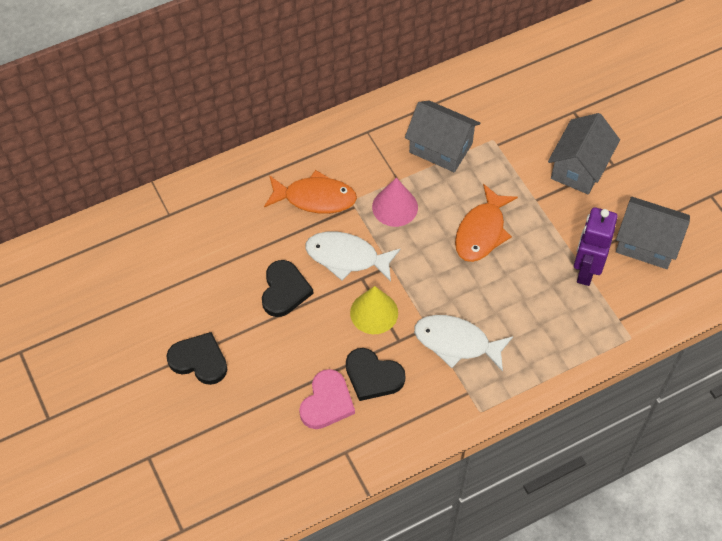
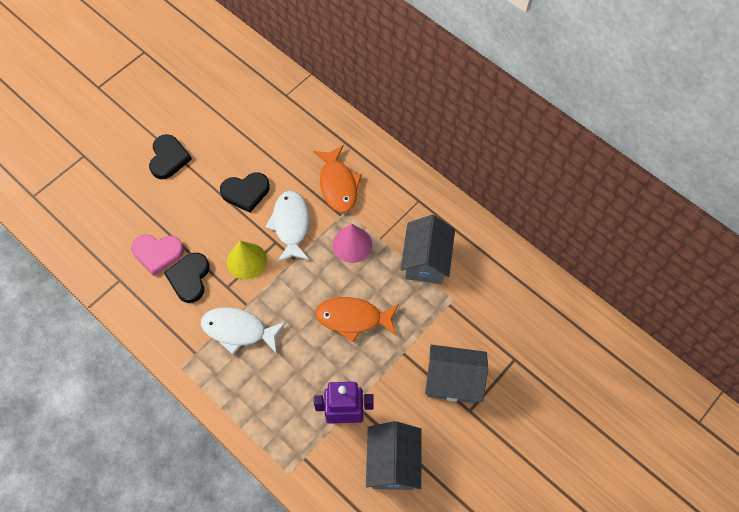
camera: 70 degrees right, 5 degrees up
white fish [414,315,513,372] -> white fish turned 75 degrees counterclockwise [201,307,286,355]

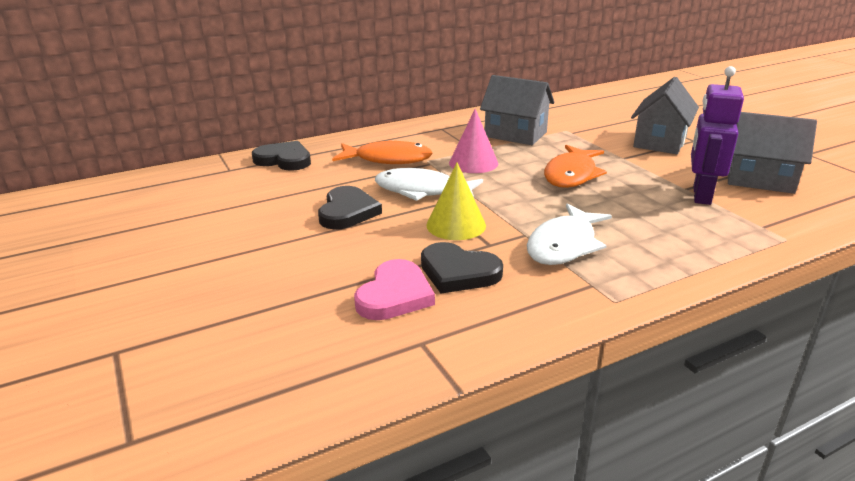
camera: 70 degrees left, 35 degrees down
black heart [149,134,192,179] -> black heart moved to [252,141,311,171]

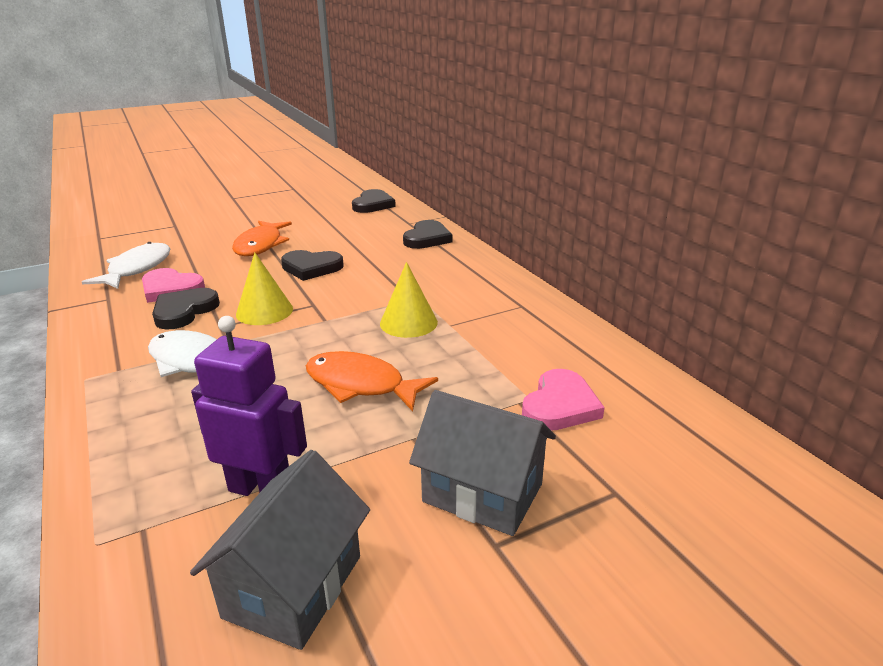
camera: 90 degrees right, 0 degrees up
orange fish [332,140,433,164] -> orange fish moved to [232,221,292,256]
white fish [375,168,483,201] -> white fish moved to [82,242,171,289]
pink cone [449,109,498,173] -> yellow cone [380,262,438,338]
grey house [480,75,554,145] -> none
none -> black heart [352,189,396,213]
none -> pink heart [522,369,605,430]

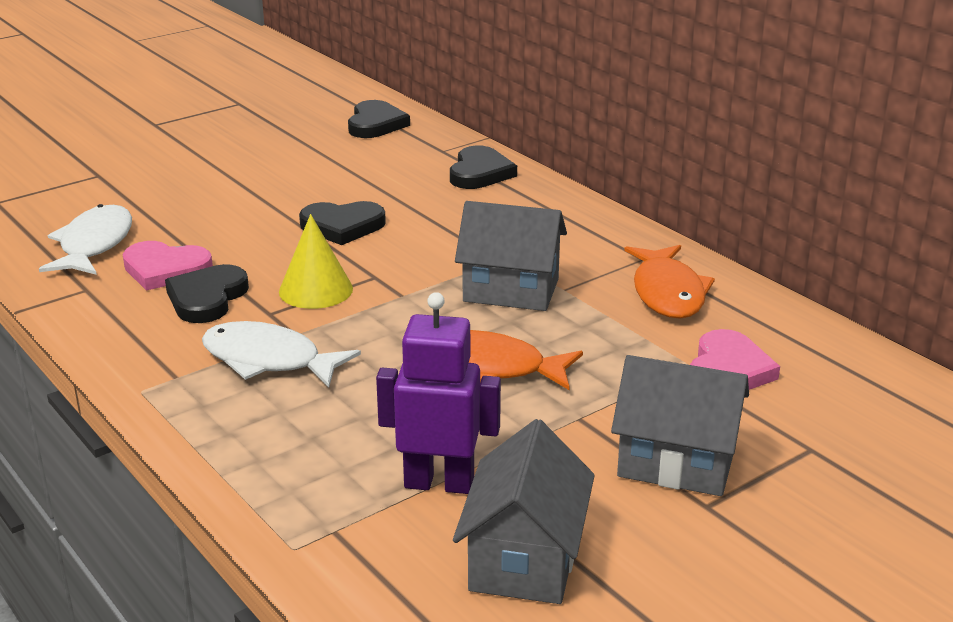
camera: 10 degrees left, 0 degrees up
orange fish [232,221,292,256] -> orange fish moved to [624,245,715,318]
yellow cone [380,262,438,338] -> grey house [455,201,567,311]

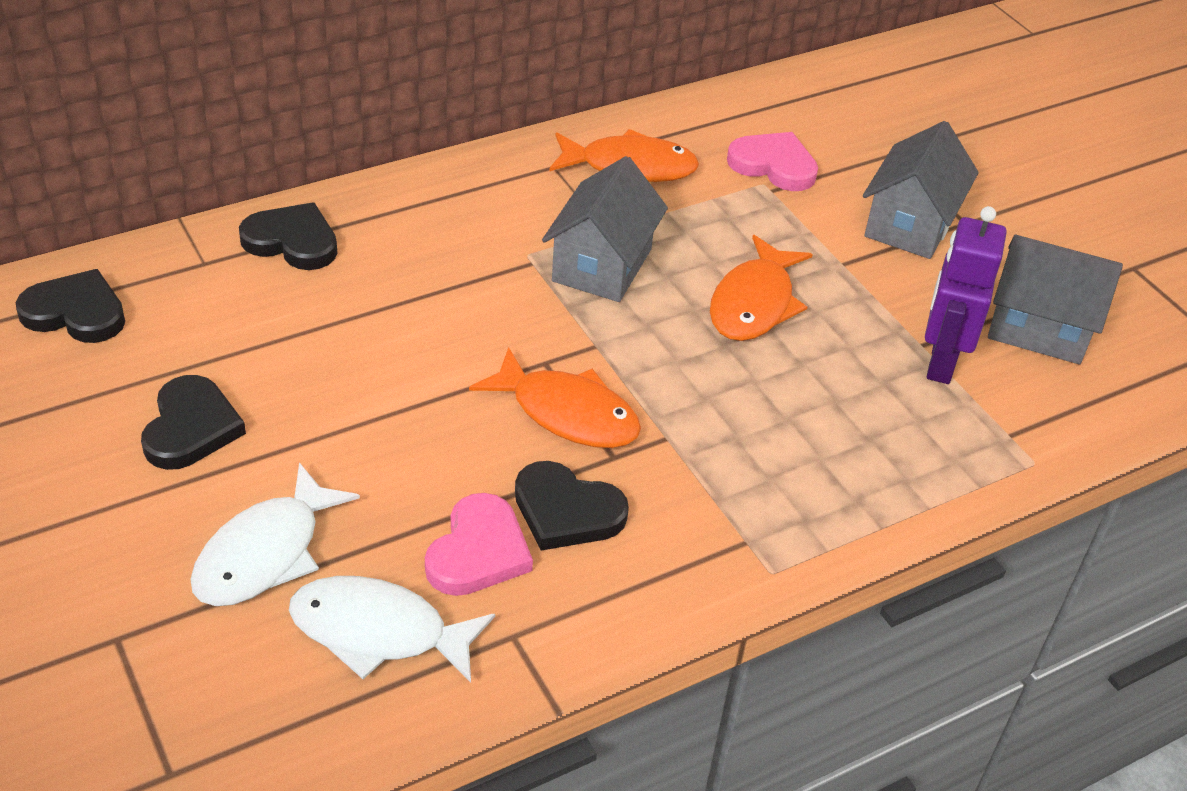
camera: 85 degrees left, 15 degrees up
white fish [202,321,361,387] -> white fish moved to [190,462,360,606]
yellow cone [279,214,353,309] -> orange fish [469,347,641,448]
black heart [299,201,386,245] -> black heart moved to [141,375,246,470]

